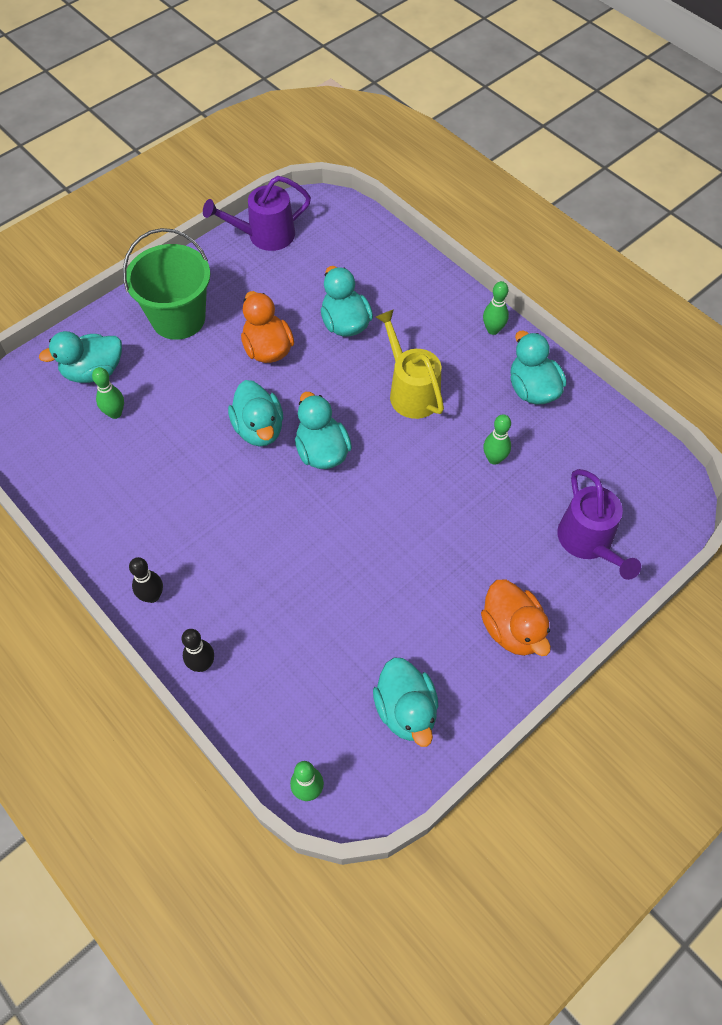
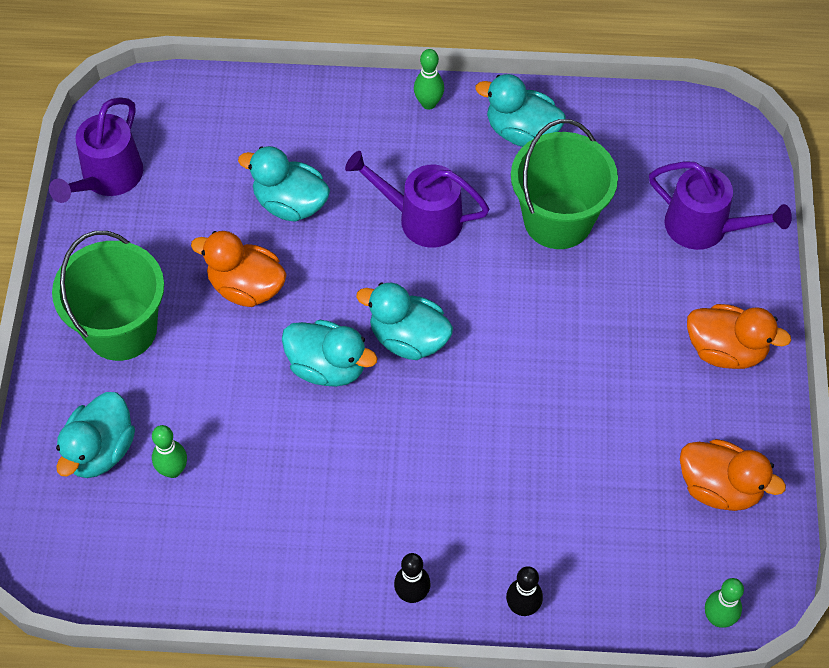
camera: 45 degrees left, 0 degrees up
turquoise duck [373,657,438,747] -> orange duck [680,439,786,511]
yellow watering can [376,309,444,419] -> purple watering can [345,151,489,248]
green bowling pin [483,414,511,465] -> green bucket [511,119,618,249]

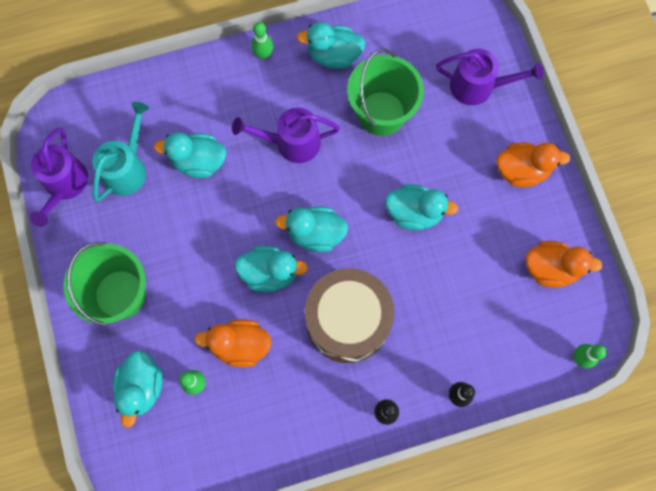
camera: 20 degrees left, 15 degrees up
orange duck [191,231,287,307] -> orange duck moved to [194,319,272,367]
none -> turquoise watering can [92,102,149,201]
none -> brown drum [305,268,394,363]
none -> turquoise duck [385,184,458,230]

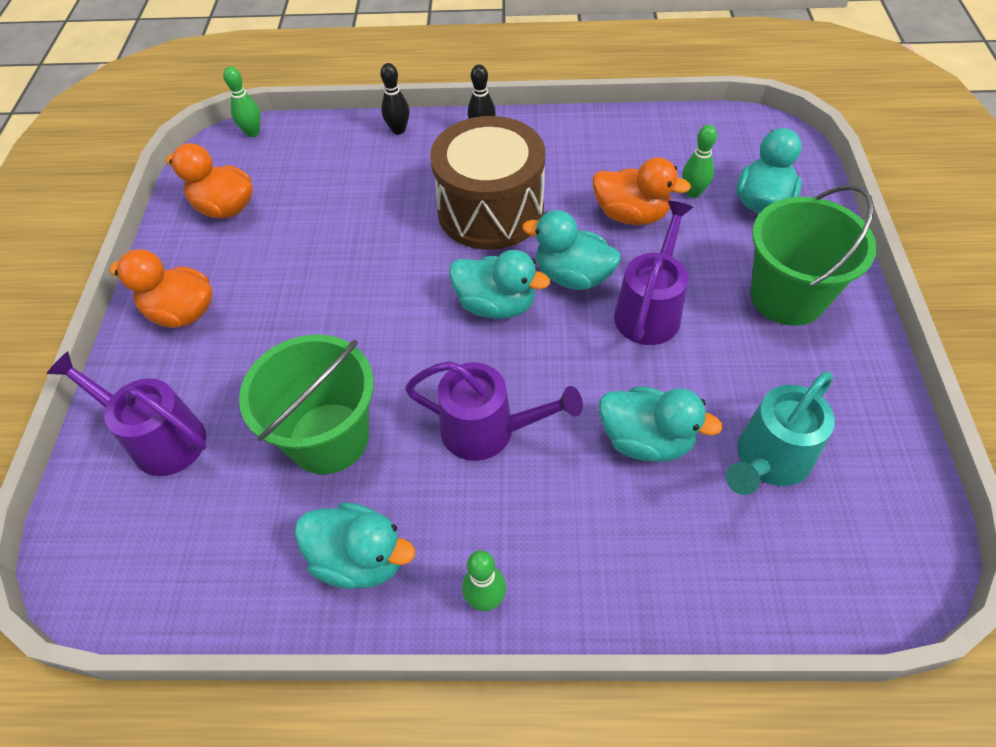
camera: 160 degrees left, 20 degrees down
purple watering can [29,128,88,227] -> purple watering can moved to [614,201,693,345]
turquoise duck [385,184,458,230] -> none

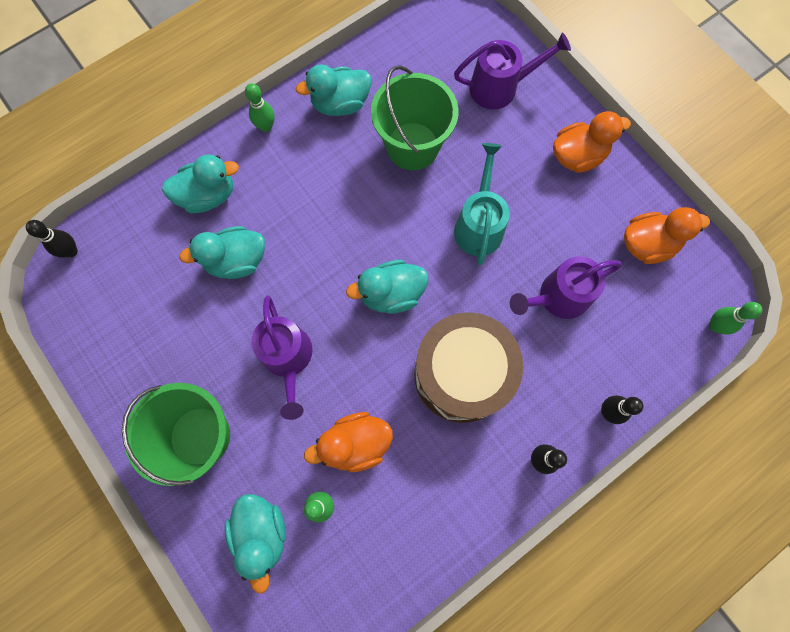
camera: 140 degrees right, 20 degrees up
purple watering can [405,361,583,461] -> purple watering can moved to [510,256,622,319]
turquoise duck [522,210,621,290] -> turquoise duck moved to [162,154,239,213]
turquoise watering can [726,372,835,495] -> turquoise watering can moved to [454,143,510,265]
none -> black bowling pin [26,220,78,258]

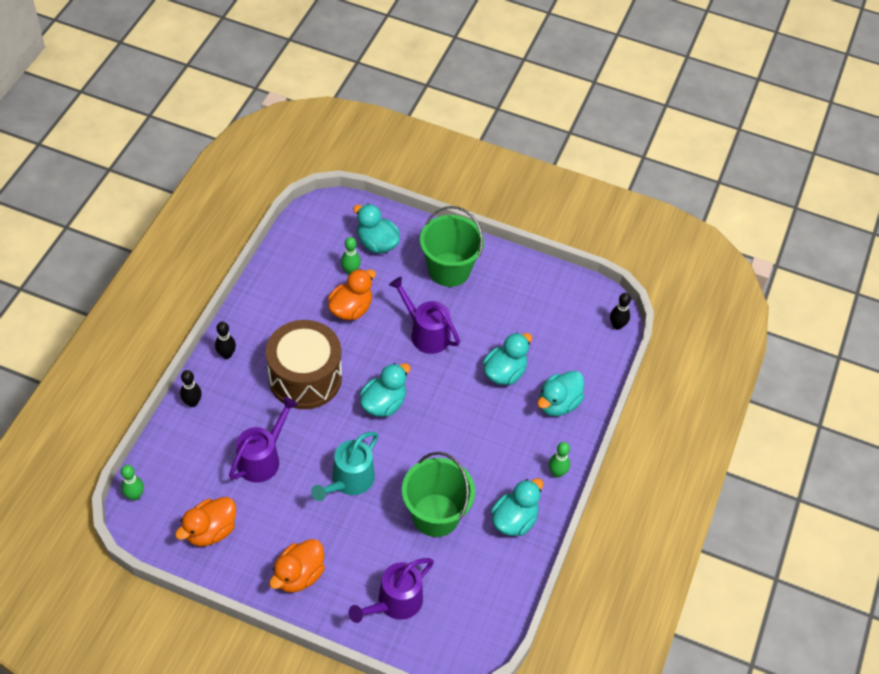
camera: 145 degrees right, 20 degrees down
turquoise watering can [454,143,510,265] -> turquoise watering can turned 60 degrees clockwise [311,432,378,501]

